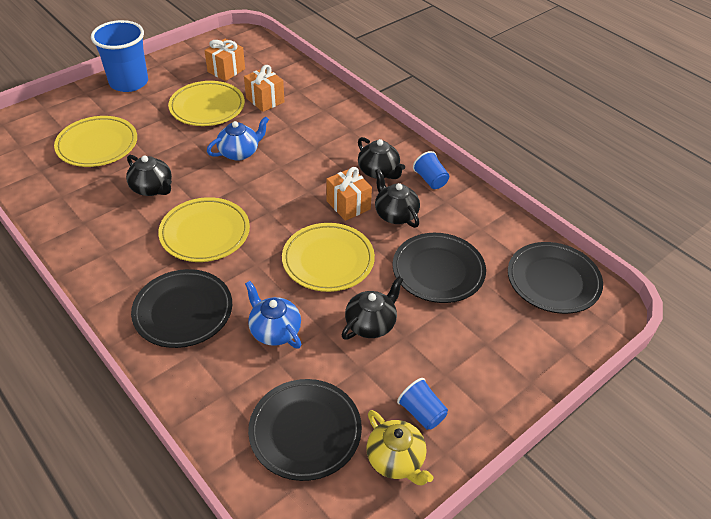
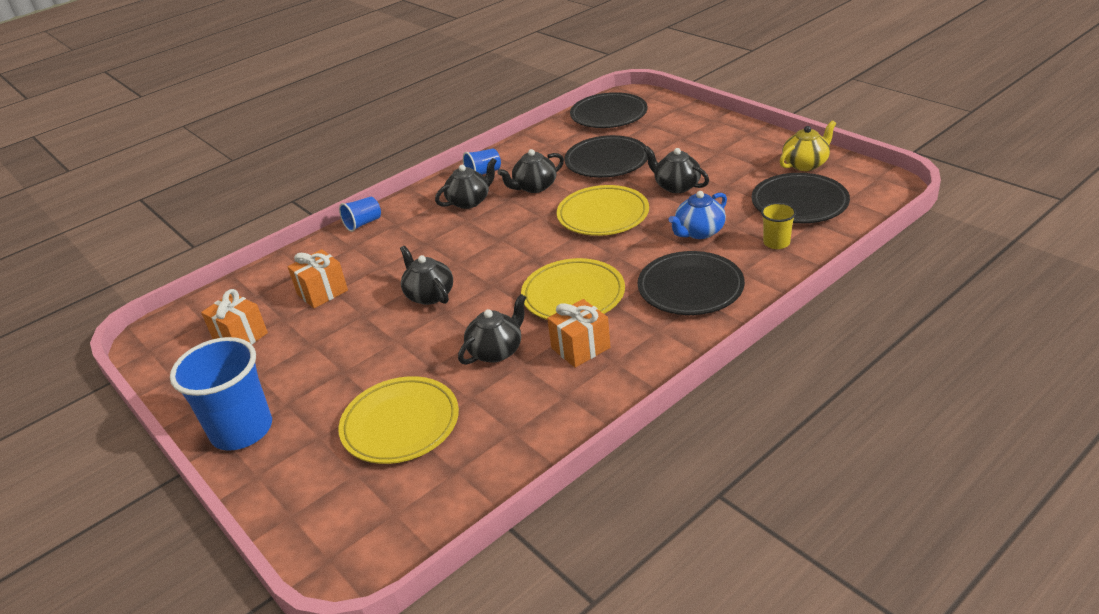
camera: 85 degrees left, 10 degrees down
yellow plate [168,81,245,126] -> none
blue teapot [207,116,269,161] -> black teapot [400,246,453,305]
orange gift [326,167,372,221] -> orange gift moved to [547,299,610,368]
blue cup [397,378,448,430] -> blue cup moved to [339,197,381,232]
none -> yellow cup [761,203,796,249]

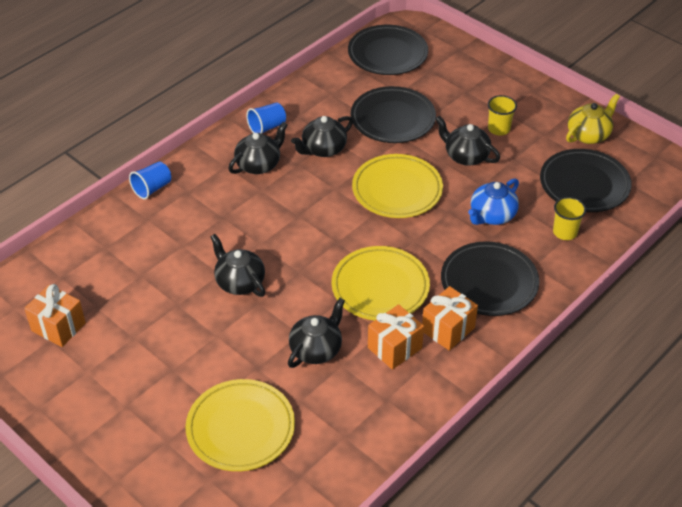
camera: 10 degrees left, 10 degrees up
blue cup [170,337,272,451] -> none
orange gift [288,249,348,308] -> orange gift moved to [422,286,478,351]
none -> yellow cup [488,95,517,135]

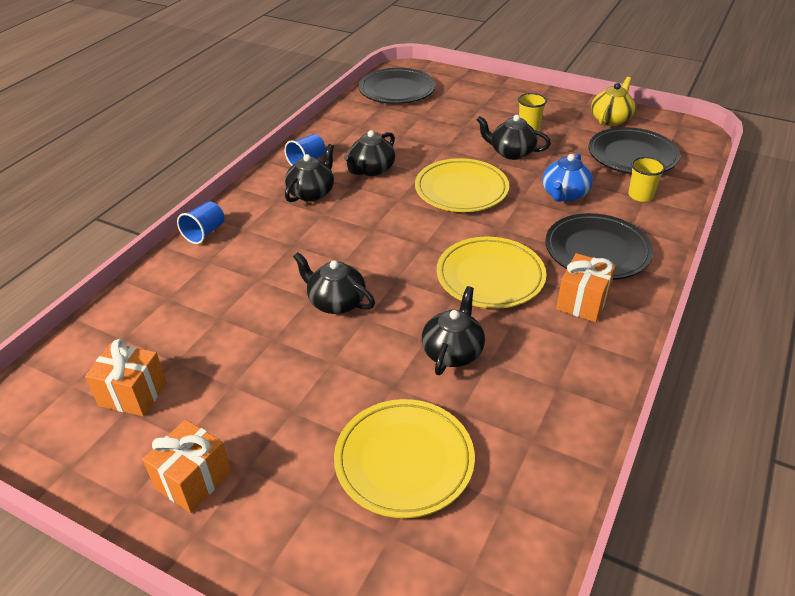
camera: 15 degrees left, 5 degrees down
black plate [351,86,436,143] -> none
orange gift [368,304,424,370] -> orange gift moved to [142,420,231,513]

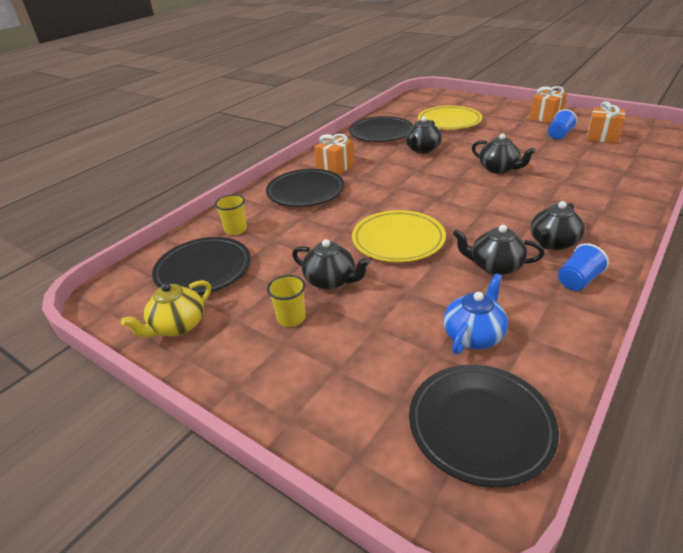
camera: 170 degrees left, 5 degrees down
blue cup [177,201,224,244] -> blue cup moved to [548,109,577,139]
black teapot [344,130,395,176] -> black teapot turned 120 degrees counterclockwise [453,225,545,275]
yellow plate [437,237,546,309] -> none
blue teapot [543,154,593,202] -> blue teapot moved to [443,273,508,354]
none -> black plate [349,116,413,142]

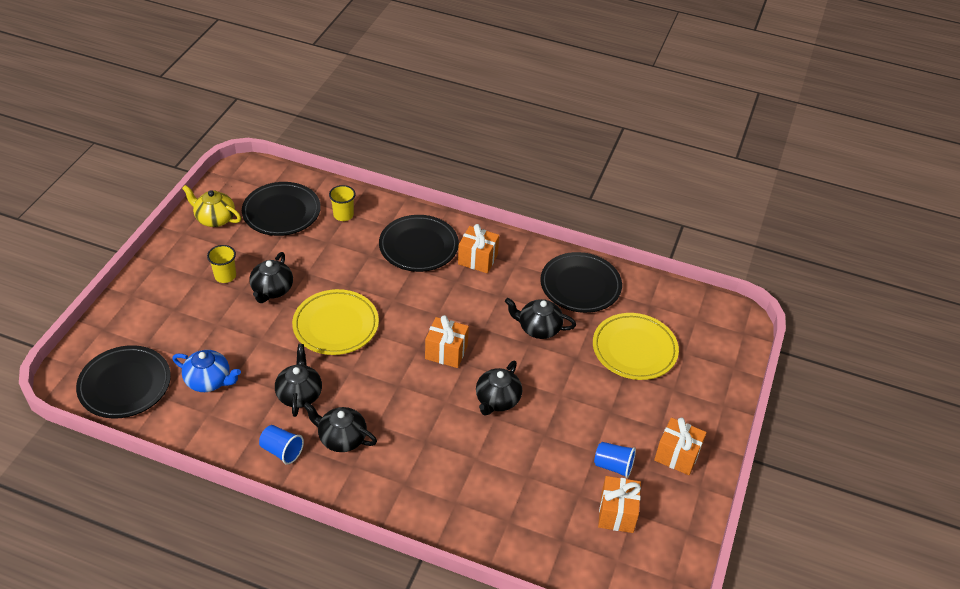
camera: 70 degrees right, 10 degrees up
none -> orange gift [425,315,469,368]

